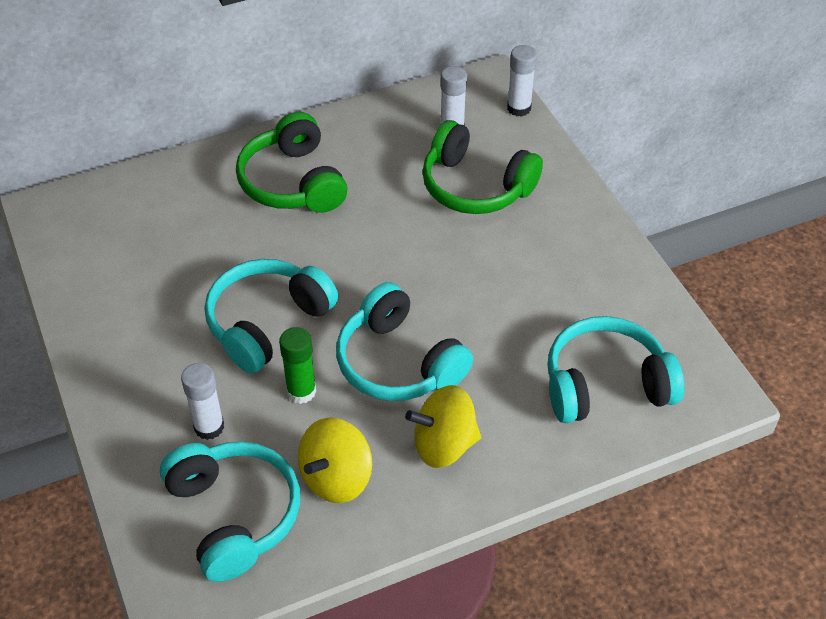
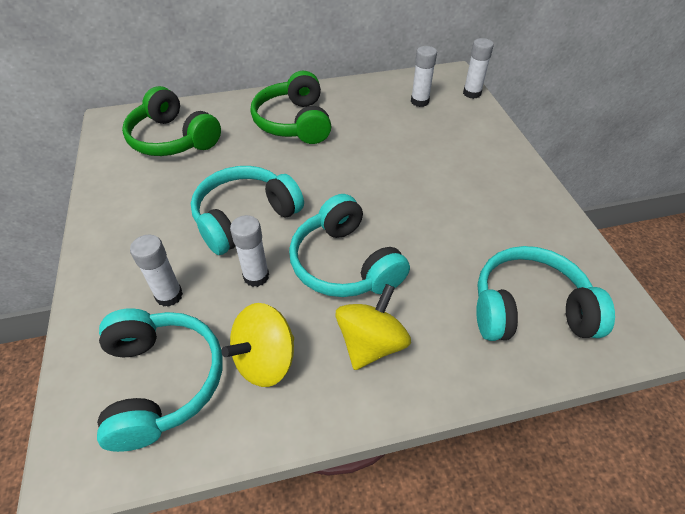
camera: 10 degrees right, 0 degrees up
green glue stick [279,327,316,404] -> white glue stick [230,215,269,287]
yellow spinning top [405,385,481,468] -> yellow spinning top turned 120 degrees clockwise [335,284,411,370]
green headphones [422,120,543,214] -> green headphones moved to [122,86,221,156]

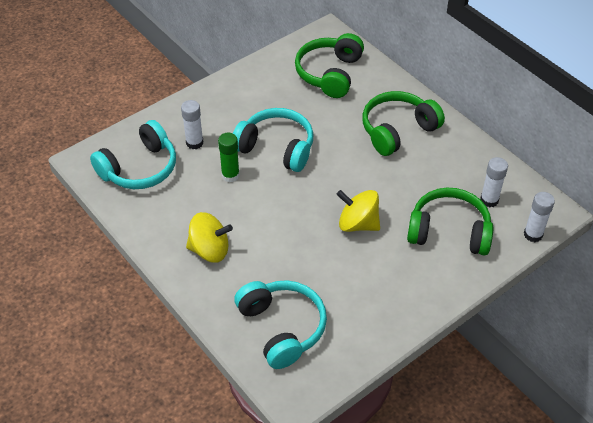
camera: 65 degrees right, 0 degrees up
yellow spinning top [221,303,294,387] -> yellow spinning top moved to [336,190,380,232]
white glue stick [230,215,269,287] -> green glue stick [218,133,240,182]
turquoise headphones [289,194,410,297] -> none
none -> green headphones [407,188,494,255]

